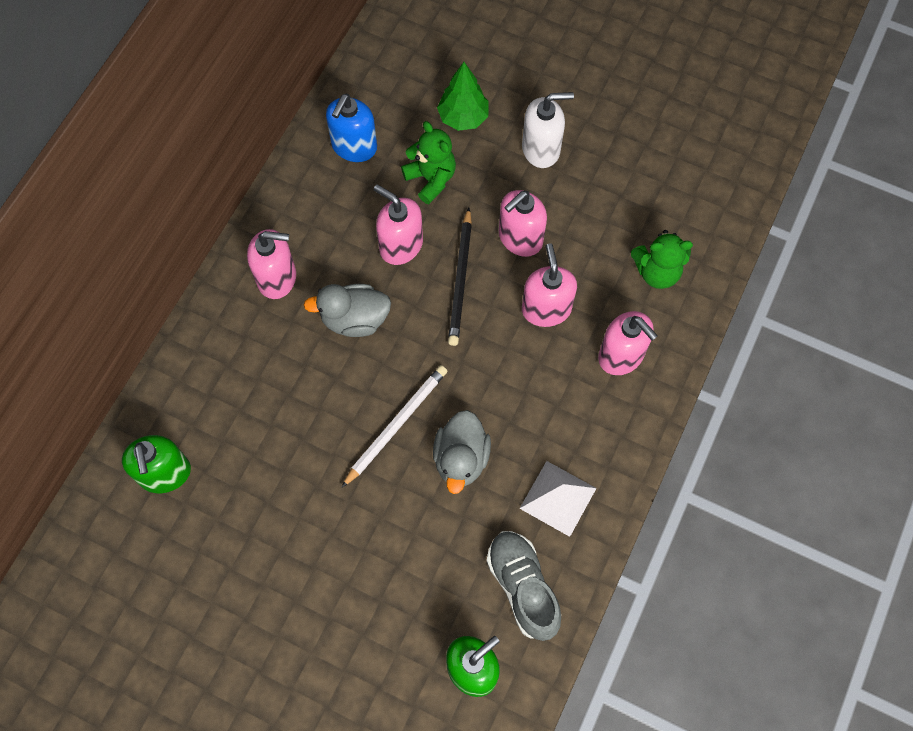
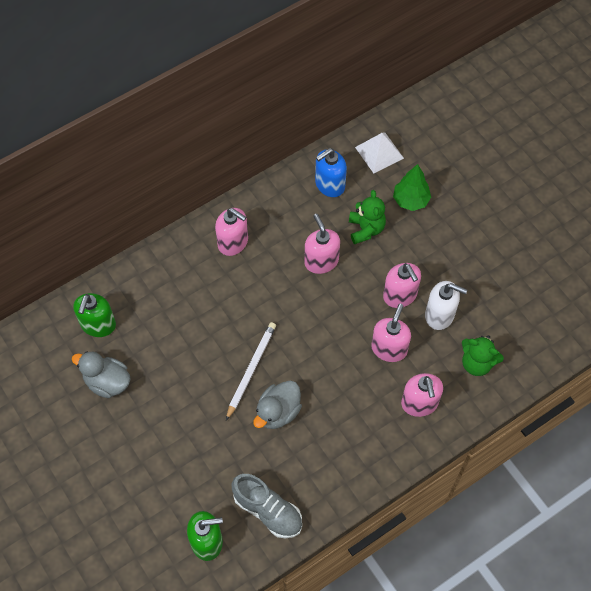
camera: 30 degrees right, 5 degrees down
grey duck [304,284,391,337] -> grey duck moved to [72,351,131,398]
white pencil [341,365,447,488] -> white pencil turned 45 degrees counterclockwise [226,322,276,420]
black pencil [448,208,472,346] -> none
grey shoe [487,531,561,641] -> grey shoe turned 120 degrees clockwise [232,474,302,538]
pink soap dispenser [499,190,547,257] -> pink soap dispenser turned 105 degrees counterclockwise [383,263,421,308]
white pyramid [519,461,597,537] -> white pyramid moved to [355,132,404,173]
white soap dispenser [522,92,574,168] -> white soap dispenser moved to [425,281,467,330]

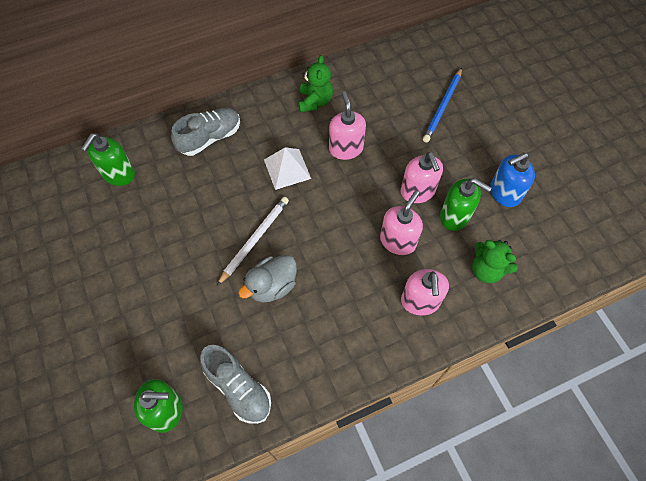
camera: 10 degrees right, 0 degrees up
grey duck [72,351,131,398] -> none
pink soap dispenser [215,208,248,256] -> none
blue soap dispenser [315,148,347,197] -> blue soap dispenser moved to [490,153,535,207]
green teddy bear [349,190,386,244] -> green teddy bear moved to [298,55,333,112]
white pyramid [355,132,404,173] -> white pyramid moved to [264,147,311,190]
green tree [393,164,431,211] -> blue pencil [423,68,462,143]
white soap dispenser [425,281,467,330] -> green soap dispenser [440,178,492,231]
none -> grey shoe [171,108,240,156]

